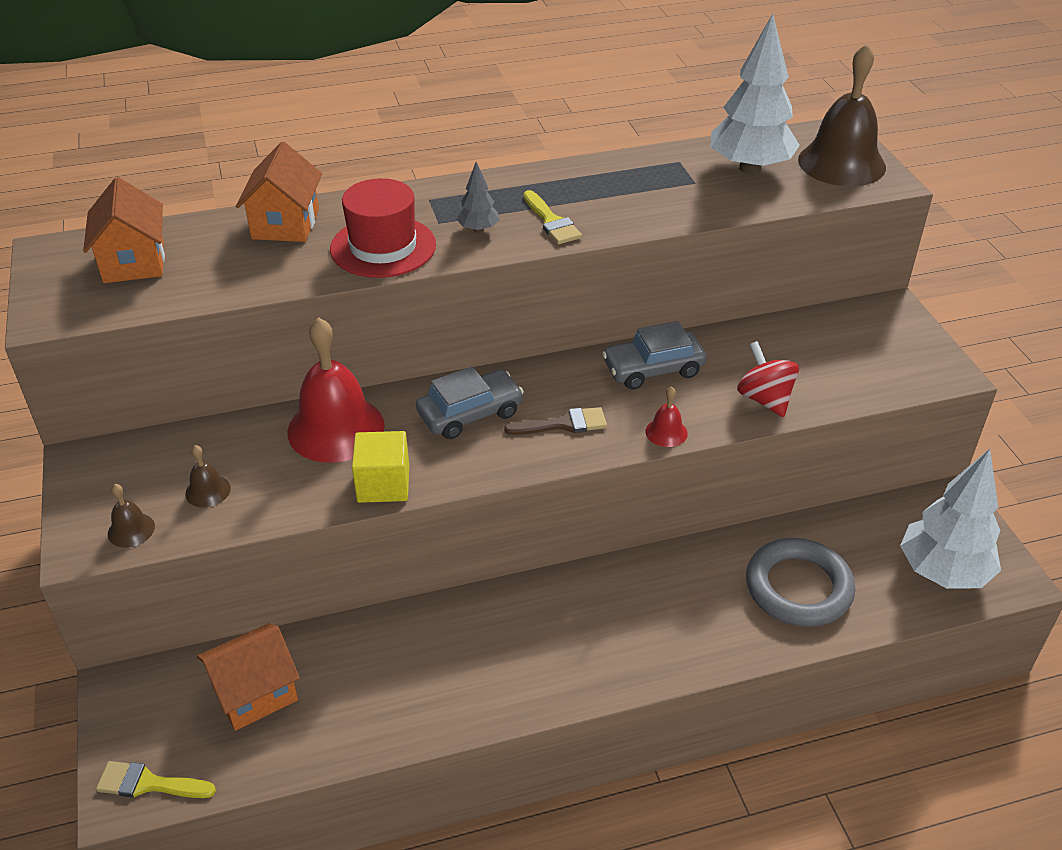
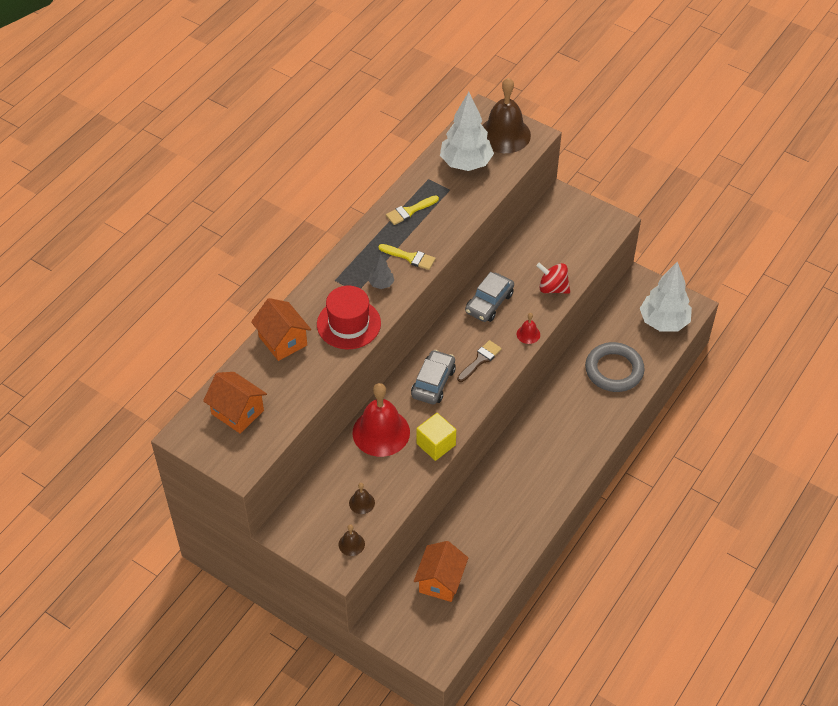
camera: 40 degrees left, 10 degrees up
yellow brush [96,761,216,798] -> yellow brush moved to [386,195,439,225]

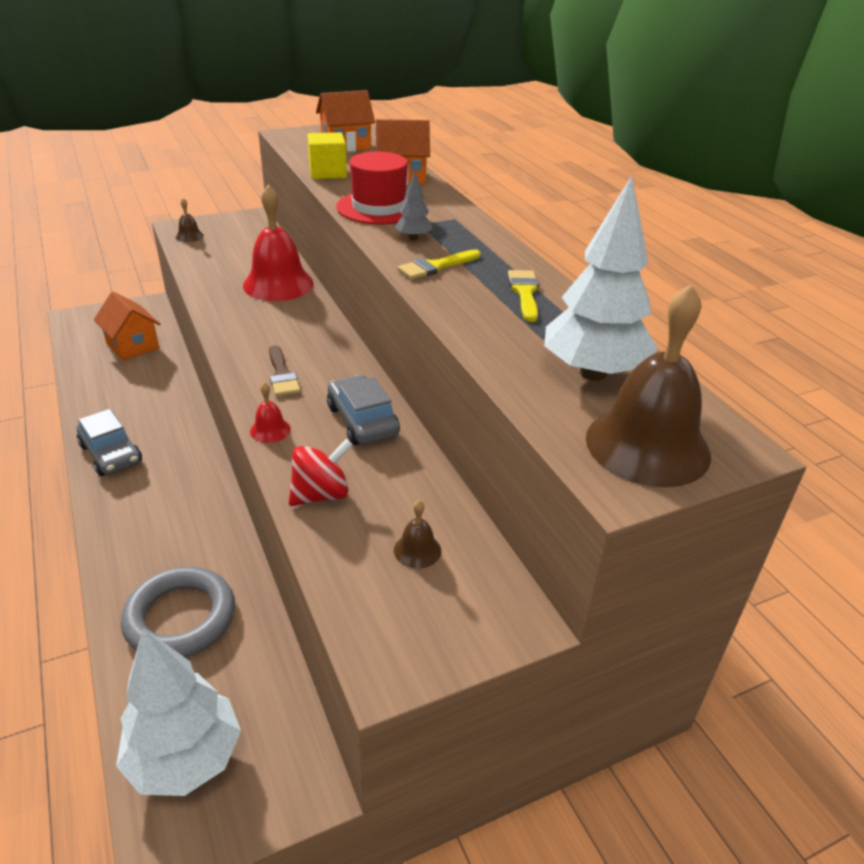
camera: 120 degrees right, 15 degrees down
brown bell [349,483,375,514] -> brown bell moved to [394,500,441,569]
grey car [411,350,456,404] -> grey car moved to [77,409,142,476]
yellow cube [416,413,456,461] -> yellow cube moved to [307,132,347,179]

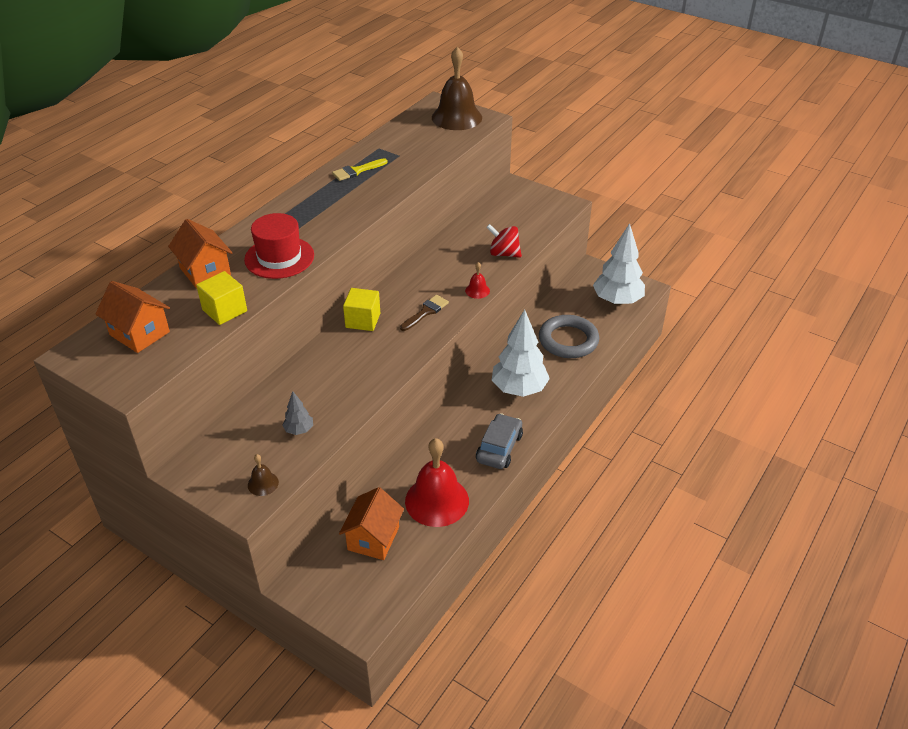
camera: 120 degrees left, 5 degrees up
red bell [243,185,314,301] -> red bell moved to [405,438,469,527]
grey car [327,375,400,445] -> none
brown bell [394,500,441,569] -> none
grey tree [395,171,433,240] -> grey tree moved to [282,391,313,435]
yellow brush [397,249,481,280] -> none
white tree [544,176,658,381] -> white tree moved to [492,309,550,397]
none -> yellow cube [343,288,380,331]

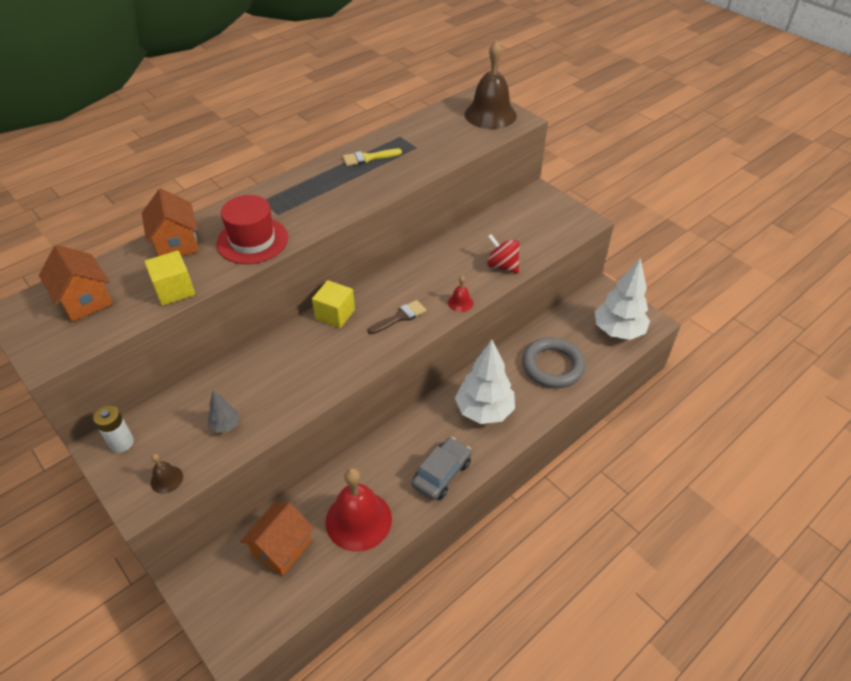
camera: 15 degrees right, 5 degrees up
none -> white battery [93,405,134,453]

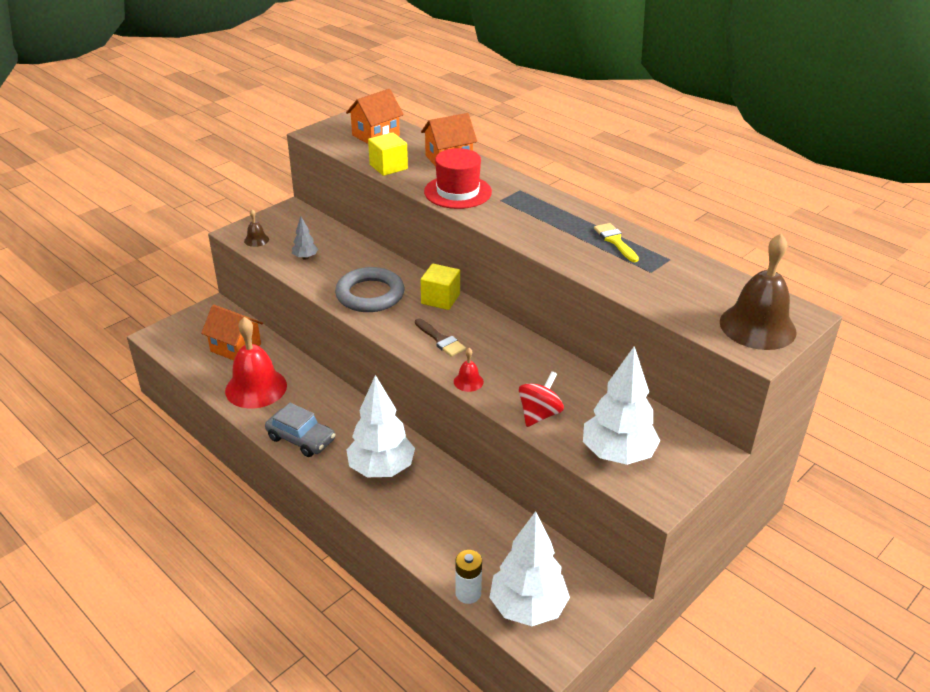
camera: 85 degrees right, 10 degrees down
white battery [93,405,134,453] -> white battery moved to [455,550,482,604]
grey ring [522,337,585,388] -> grey ring moved to [335,267,404,312]
none -> white tree [583,346,660,465]

